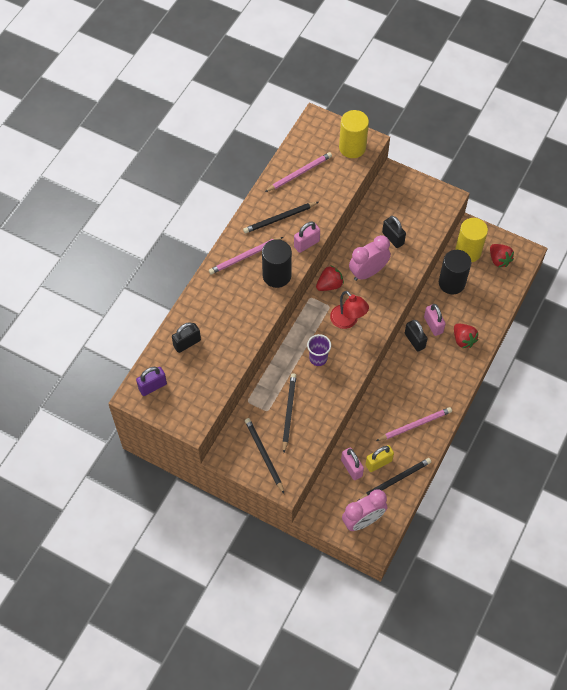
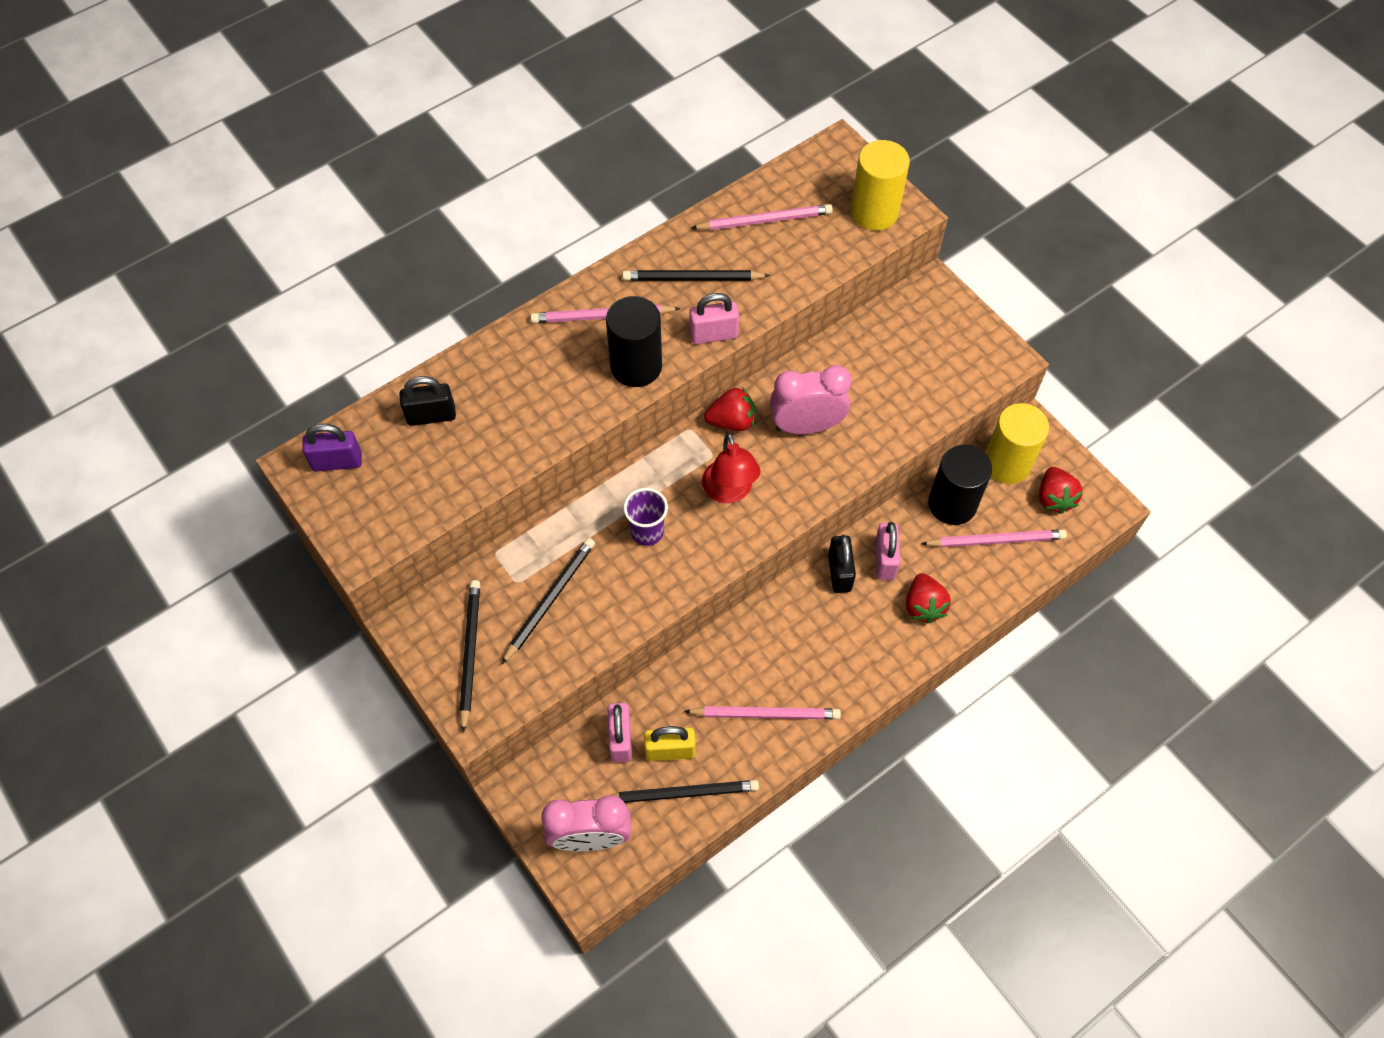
camera: 25 degrees right, 0 degrees up
black padlock [382,216,406,248] -> none
none -> pink pencil [921,529,1067,548]

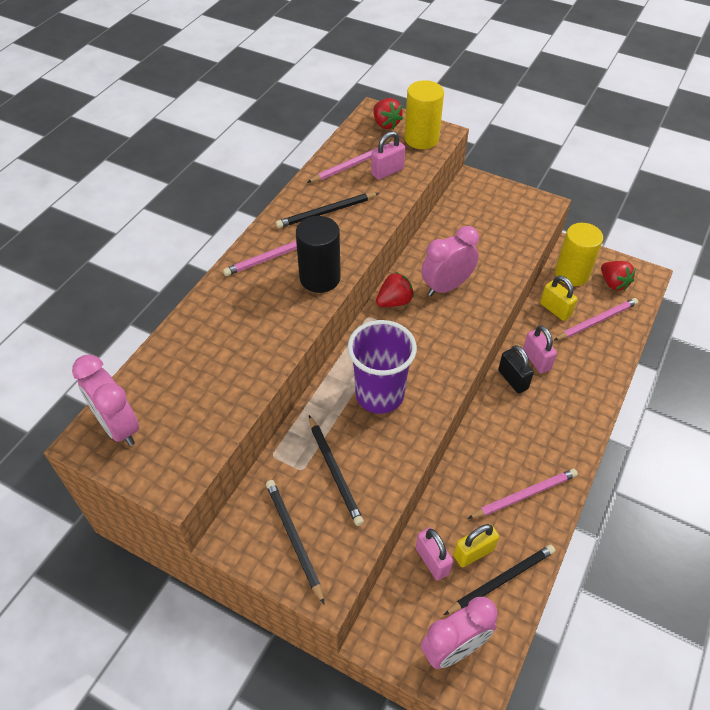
camera: 25 degrees left, 10 degrees down
purple padlock [302,424,362,471] -> pink clock [72,355,139,446]
black padlock [399,376,456,426] -> none
black pencil [502,538,595,664] -> black pencil turned 150 degrees clockwise [309,415,364,526]
purple cup [623,488,668,546] -> purple cup [347,320,417,414], size x1.83
pink padlock [689,293,739,344] -> pink padlock moved to [371,131,405,180]
red lamp [702,433,760,503] -> none
red strawberry [906,573,951,623] -> red strawberry moved to [373,98,403,129]
black cylinder [928,444,992,525] -> yellow padlock [540,276,578,321]

